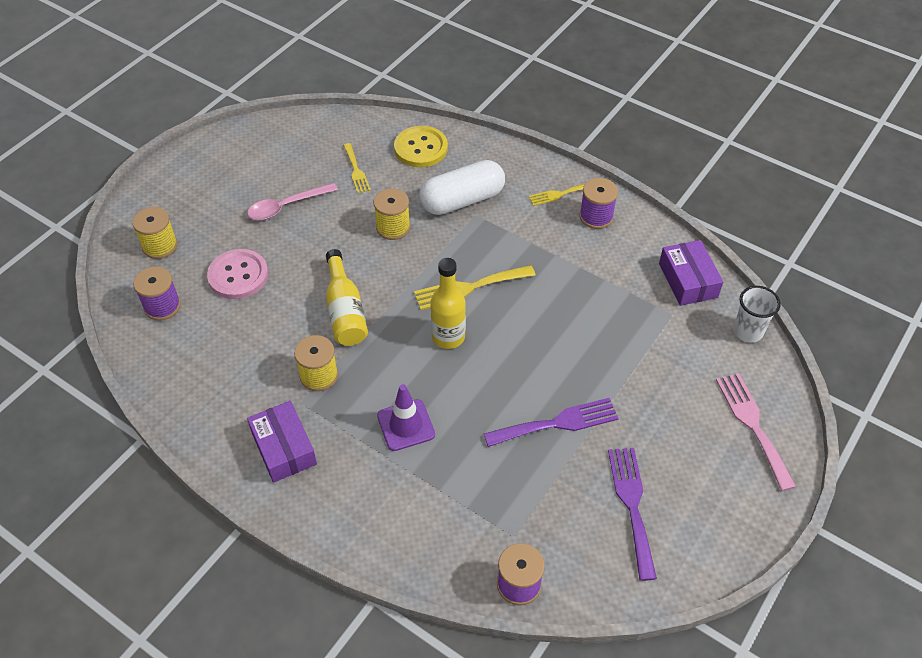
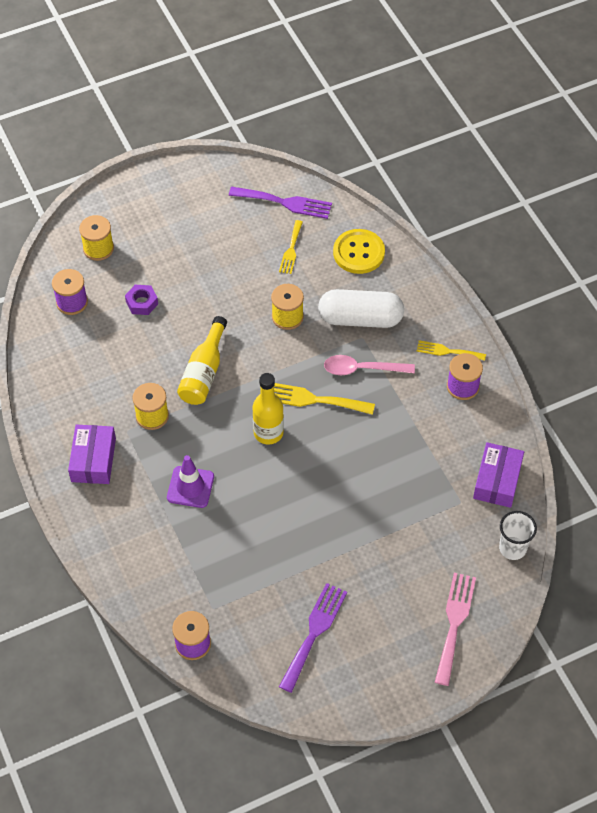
camera: 30 degrees right, 5 degrees up
pink button [207,249,268,299] -> purple nut [125,285,158,315]
pink spoon [247,183,338,220] -> pink spoon moved to [324,355,415,375]
purple fork [484,398,619,447] -> purple fork moved to [229,187,332,219]

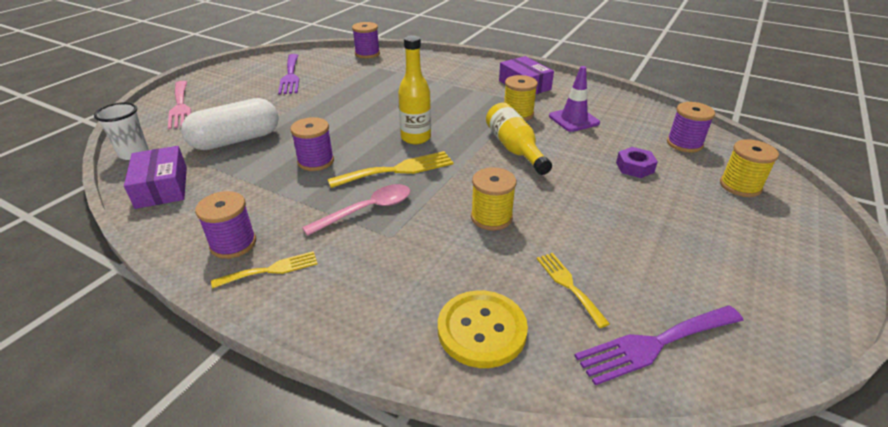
camera: 145 degrees right, 20 degrees down
purple traffic cone [167,455,214,508] -> purple traffic cone moved to [549,66,600,132]
white capsule [318,289,404,328] -> white capsule moved to [181,98,279,150]
none -> purple spool [290,117,334,171]

